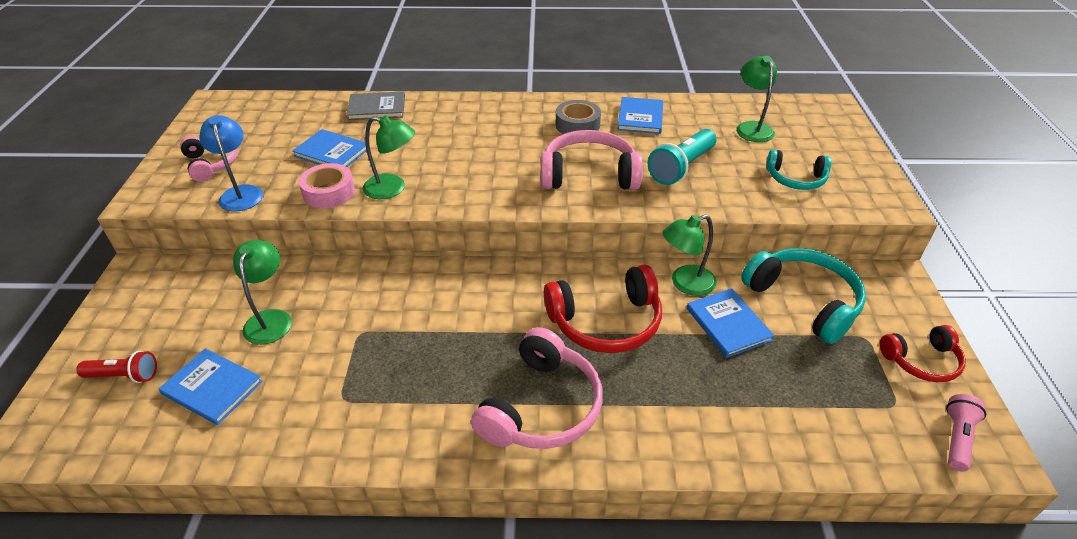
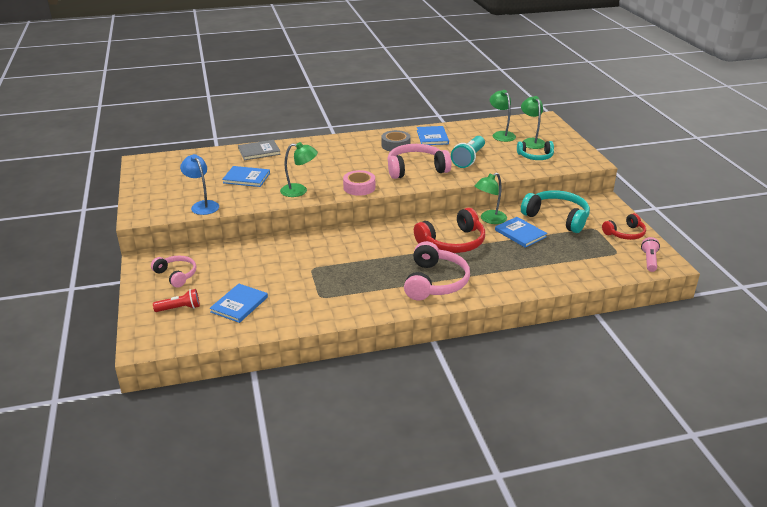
camera: 15 degrees left, 10 degrees down
blue book [159,348,263,425] -> blue book turned 75 degrees counterclockwise [210,284,268,323]
pink headphones [180,136,237,182] -> pink headphones moved to [151,256,196,288]
green lamp [233,240,292,345] -> green lamp moved to [521,96,545,149]
pink tape [299,163,355,208] -> pink tape moved to [343,170,375,196]

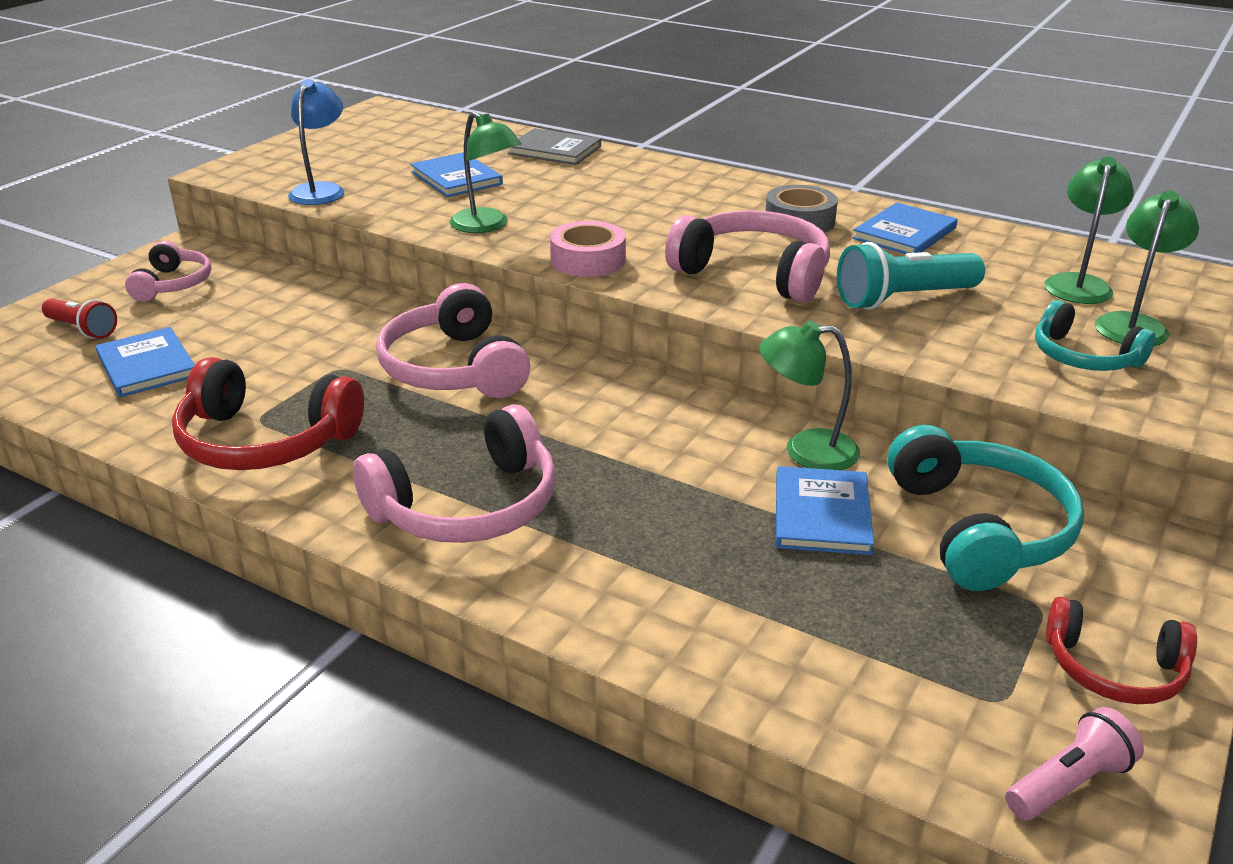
camera: 45 degrees right, 0 degrees up
blue book [210,284,268,323] -> blue book turned 75 degrees clockwise [95,327,195,397]
red headphones [414,208,485,253] -> red headphones moved to [172,357,364,470]
none -> pink headphones [376,283,530,398]

